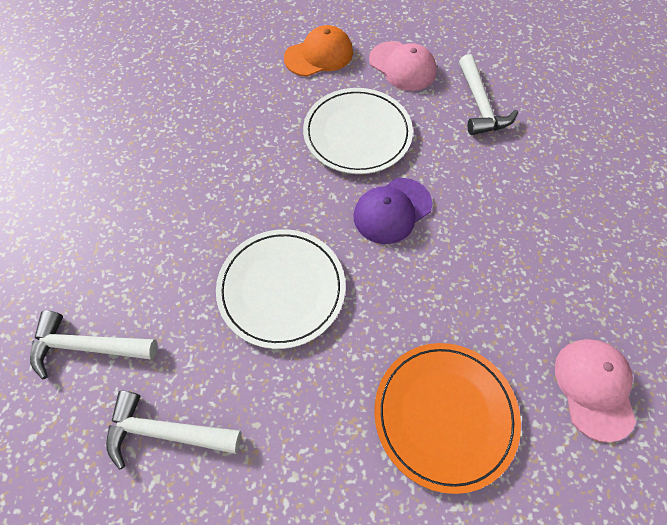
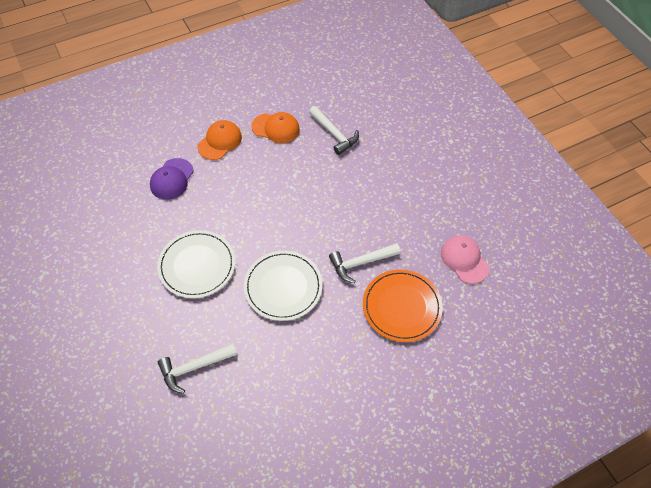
camera: 30 degrees left, 5 degrees down
white hammer [106,391,241,470] -> white hammer moved to [329,243,400,283]
white plate [303,88,413,174] -> white plate moved to [157,230,235,298]
purple cap [353,178,432,244] -> purple cap moved to [150,158,194,200]
pink cap [369,41,436,91] -> orange cap [251,112,300,143]

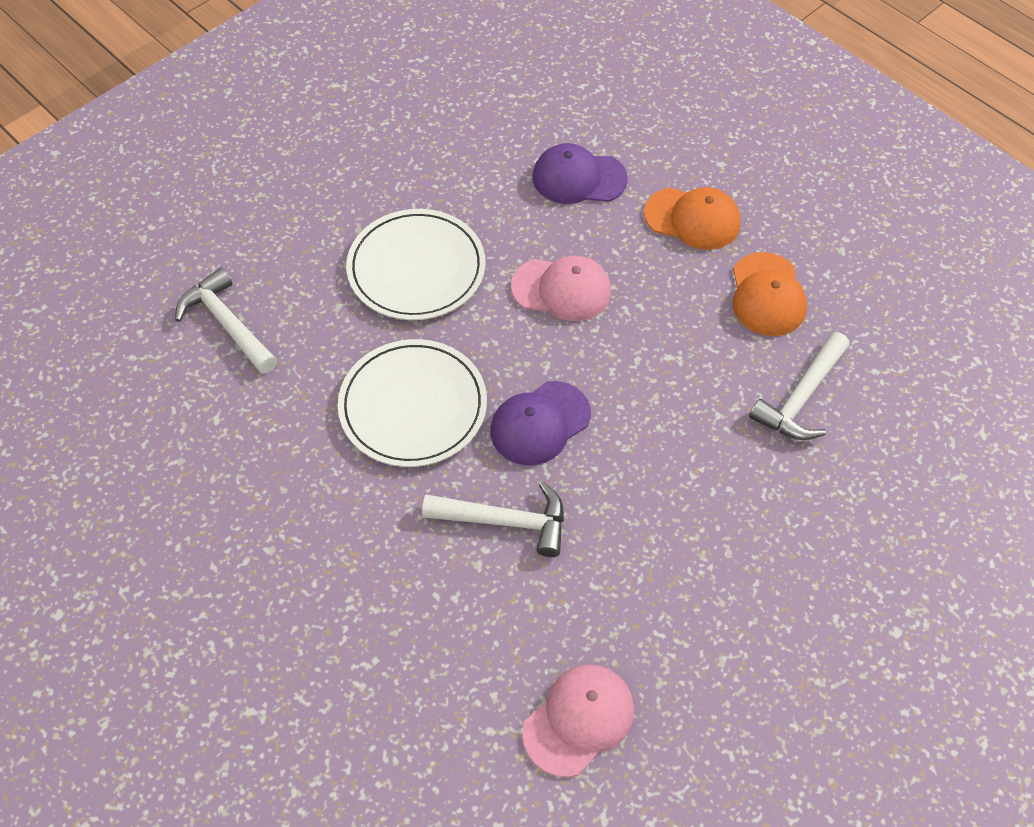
camera: 75 degrees right, 0 degrees up
white hammer [329,243,400,283] -> white hammer turned 135 degrees clockwise [422,482,564,557]
orange plate [363,270,443,342] -> none
none -> purple cap [490,381,591,465]
none -> pink cap [511,256,611,321]

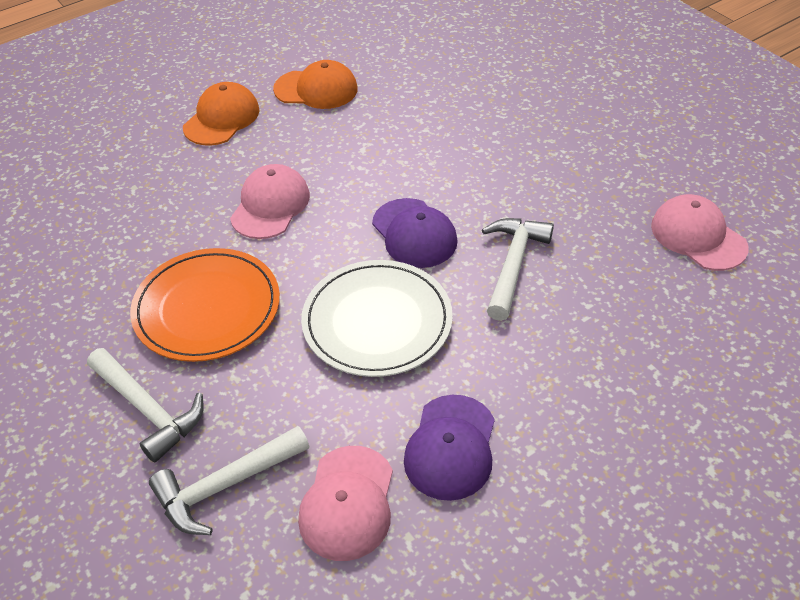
camera: 80 degrees left, 10 degrees down
white plate [346,209,486,320] -> orange plate [130,248,280,362]
purple cap [533,143,628,204] -> purple cap moved to [404,395,495,501]
white hammer [749,332,850,440] -> white hammer moved to [87,348,204,463]
none -> pink cap [298,446,393,561]

